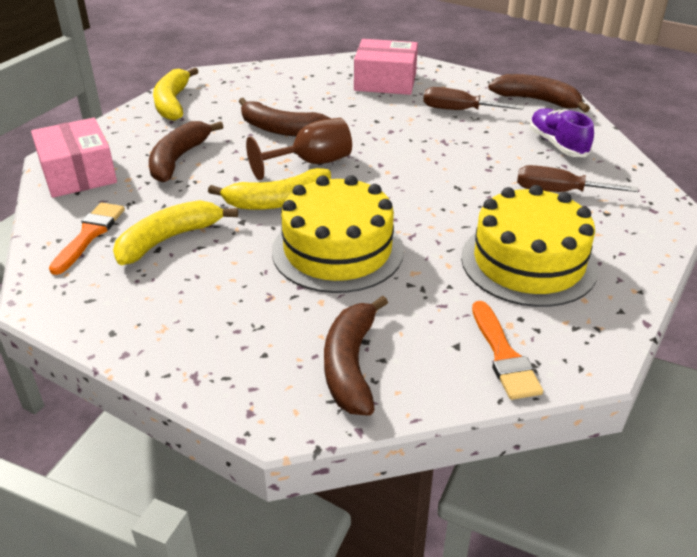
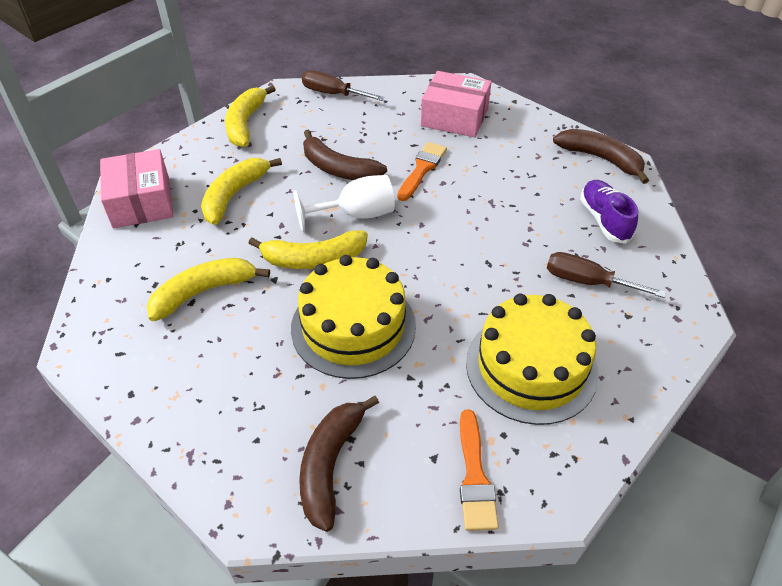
camera: 10 degrees right, 10 degrees up
orange brush [49,203,125,275] -> orange brush moved to [397,142,447,201]
brown banana [149,121,223,183] -> yellow banana [201,158,282,225]
brown goblet [246,118,352,180] -> white goblet [293,175,395,232]
brown screwdriver [423,87,524,110] -> brown screwdriver moved to [302,70,384,101]

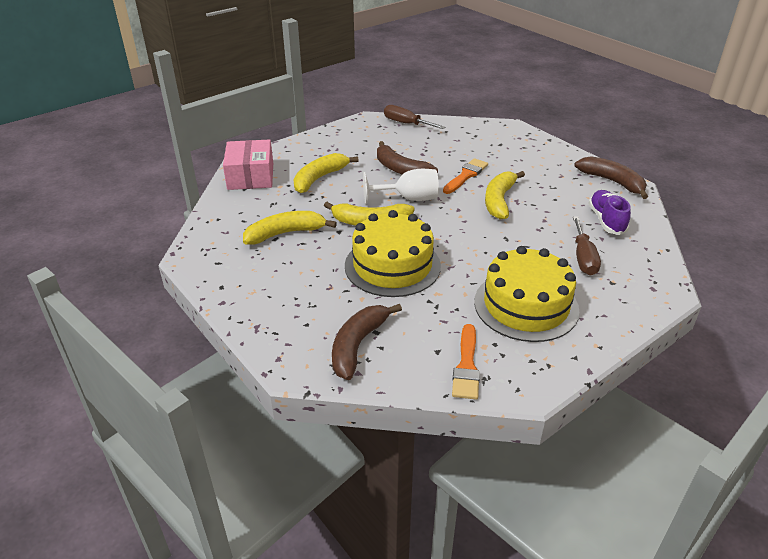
camera: 10 degrees right, 10 degrees down
yellow banana [225,85,276,147] -> yellow banana moved to [485,171,525,219]
pink box [421,71,491,137] -> none
brown screwdriver [547,252,666,298] -> brown screwdriver turned 120 degrees counterclockwise [573,216,601,275]

